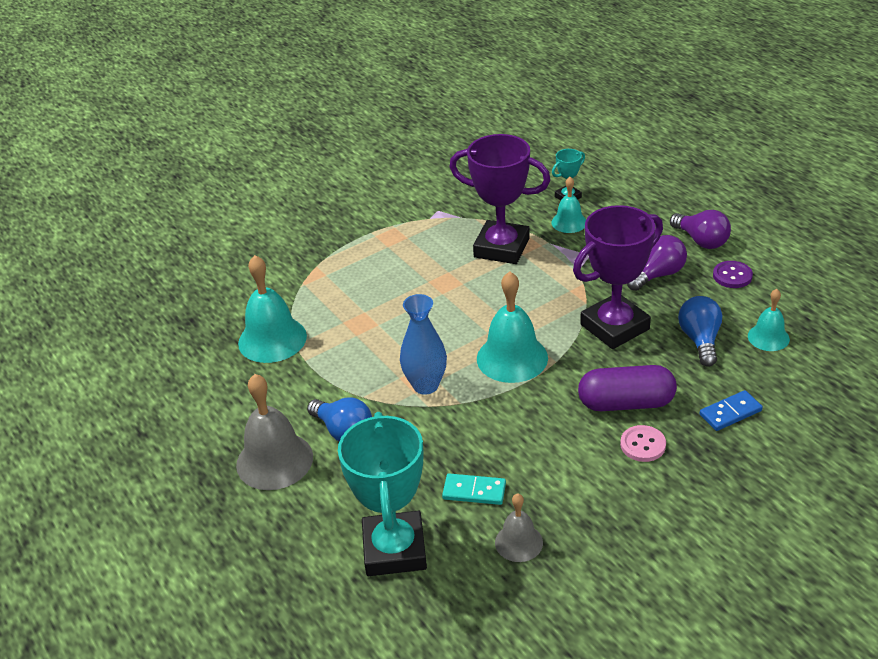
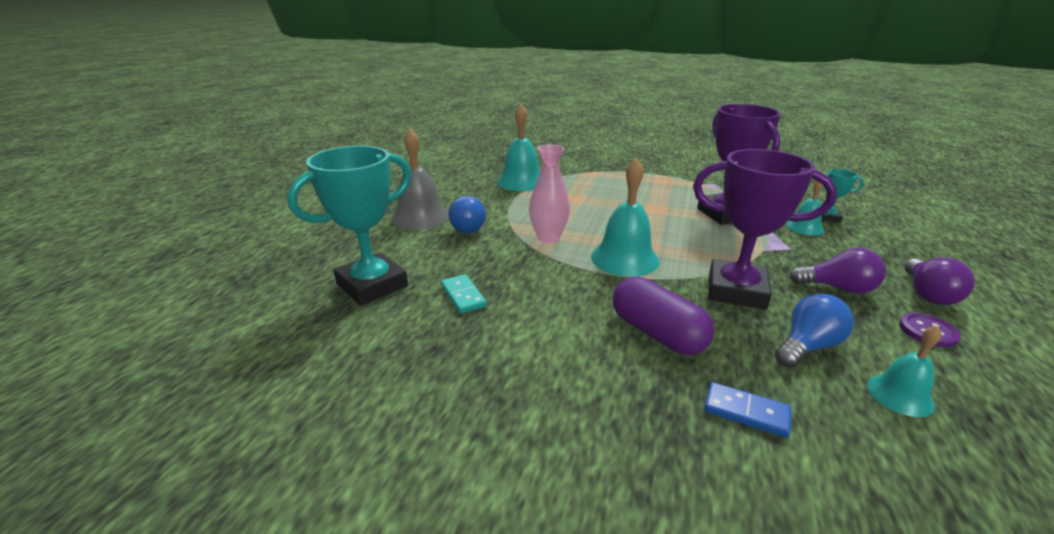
camera: 50 degrees right, 10 degrees down
blue vase [400,294,447,395] -> pink vase [529,144,570,243]
grey bell [495,493,543,562] -> none
pink button [620,425,666,462] -> none

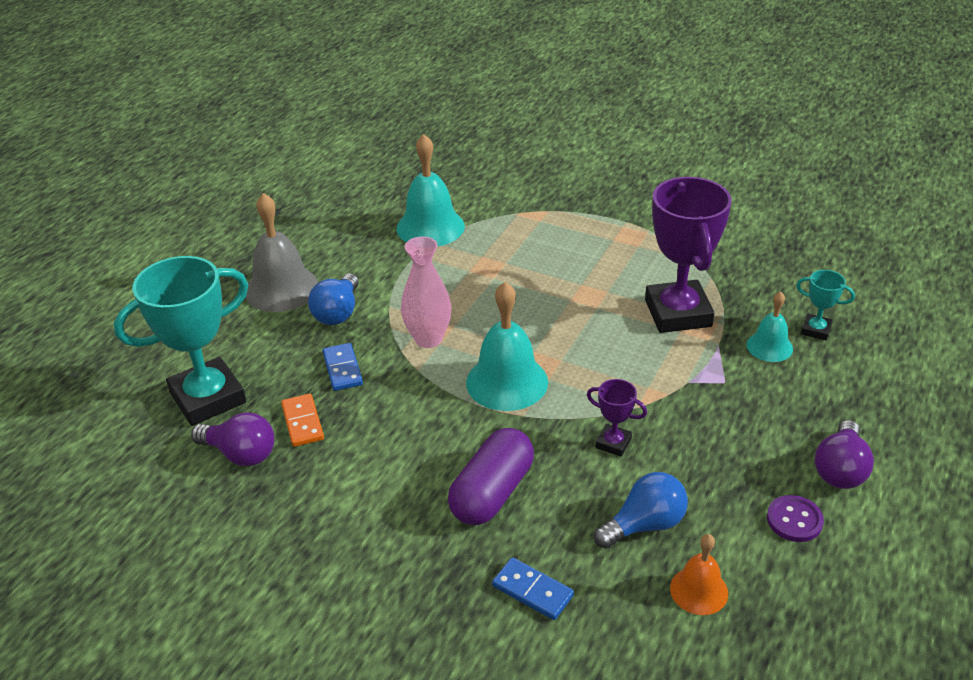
camera: 10 degrees right, 10 degrees up
turquoise domino [441,274,487,314] -> orange domino [281,394,324,447]
purple capsule [613,277,714,355] -> purple capsule turned 60 degrees clockwise [448,428,534,525]
purple trophy [693,149,837,310] -> purple trophy [587,379,647,457], size x0.45
purple light bulb [789,248,886,294] -> purple light bulb moved to [191,412,274,466]
turquoise bell [867,326,942,417] -> orange bell [670,534,728,615]
none -> blue domino [323,343,363,391]

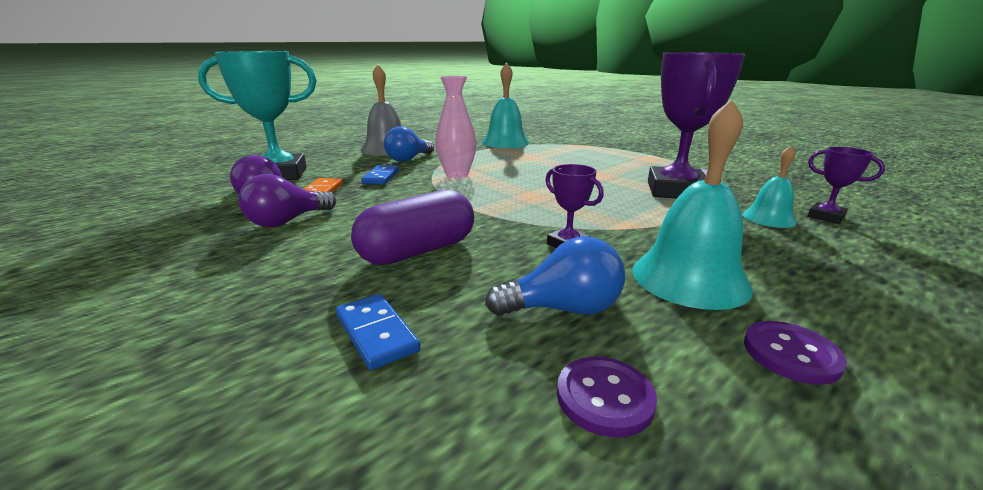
camera: 20 degrees right, 15 degrees down
turquoise bell [466,282,548,411] -> turquoise bell moved to [632,99,753,310]
orange bell [670,534,728,615] -> purple button [557,357,657,437]
turquoise trophy [796,270,855,341] -> purple trophy [808,147,885,224]
purple light bulb [815,420,874,489] -> purple light bulb moved to [238,174,336,227]

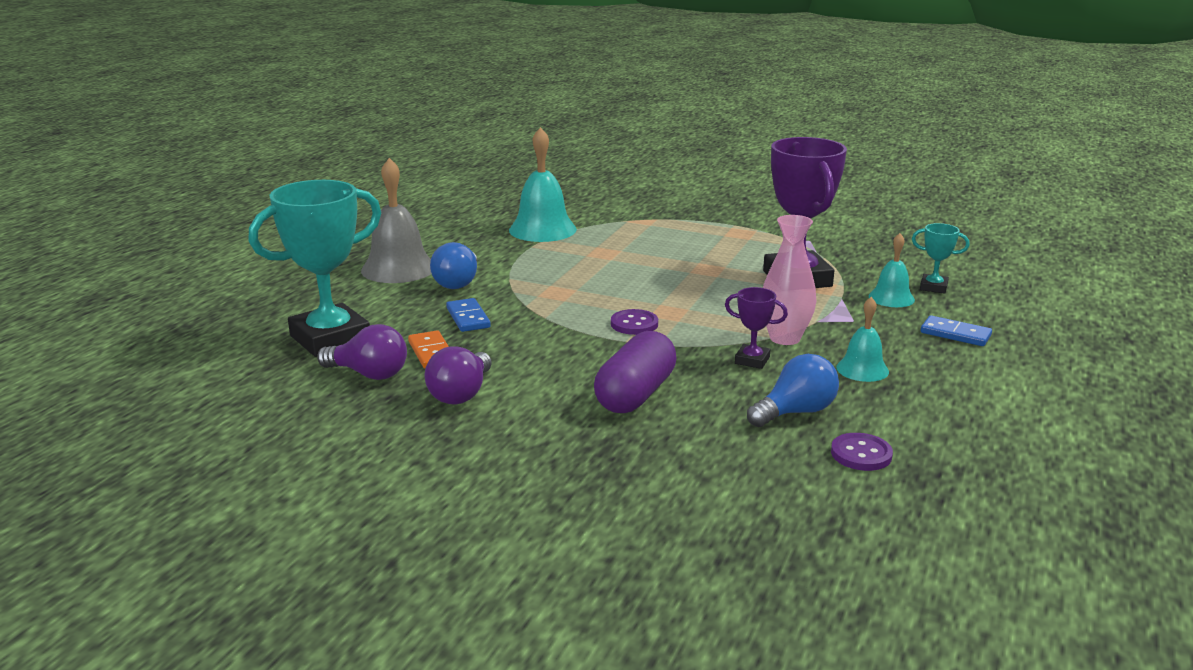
camera: 25 degrees left, 0 degrees up
blue domino [336,294,420,370] -> blue domino moved to [921,315,992,346]
pink vase [435,76,477,178] -> pink vase moved to [763,215,816,345]
turquoise bell [632,99,753,310] -> turquoise bell [836,297,889,382], size x0.57
purple button [744,321,847,385] -> purple button moved to [611,309,658,335]
purple trophy [808,147,885,224] -> turquoise trophy [912,223,970,294]

